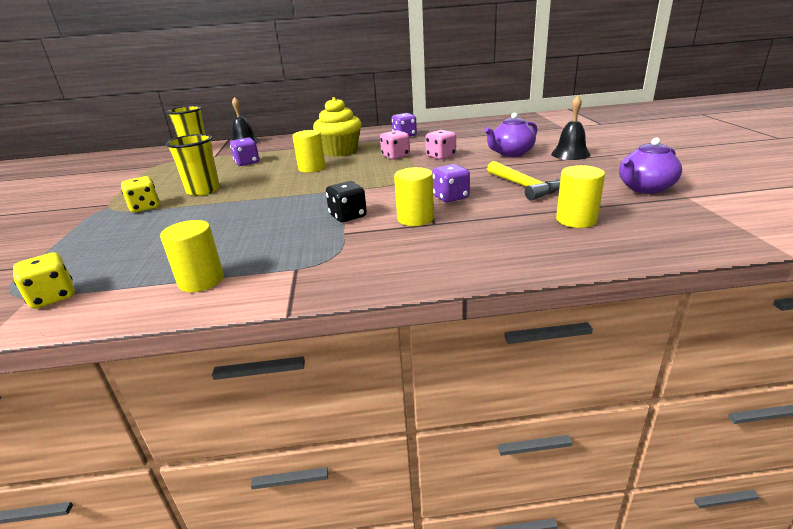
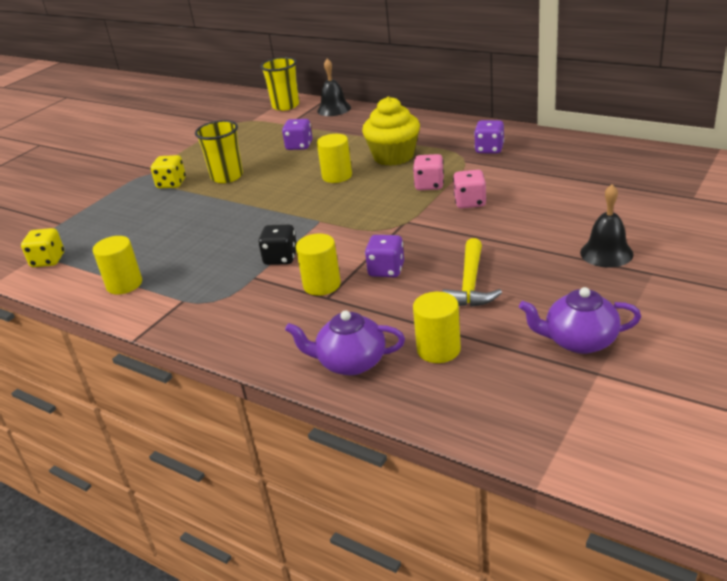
camera: 40 degrees right, 5 degrees up
purple teapot [484,113,537,157] -> purple teapot moved to [285,310,405,375]

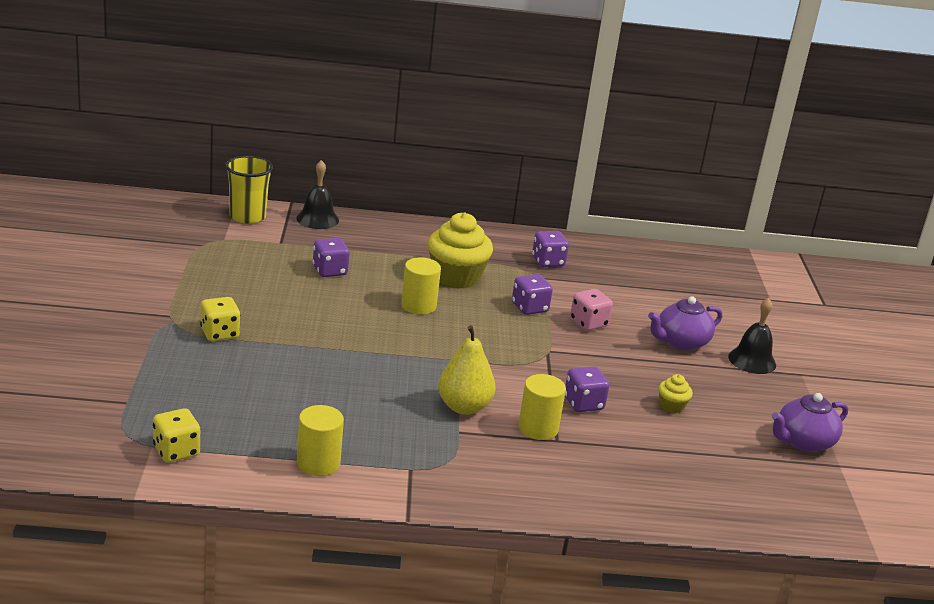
camera: 40 degrees left, 5 degrees down
yellow cup [195,120,243,183] -> none
black dice [258,224,297,265] -> yellow pear [438,325,496,415]
purple teapot [285,310,405,375] -> purple teapot moved to [648,296,722,350]
pink dice [413,154,444,190] -> purple dice [512,274,553,315]
yellow cylinder [413,292,461,363] -> none
yellow hammer [442,238,502,307] -> yellow cupcake [658,374,693,413]

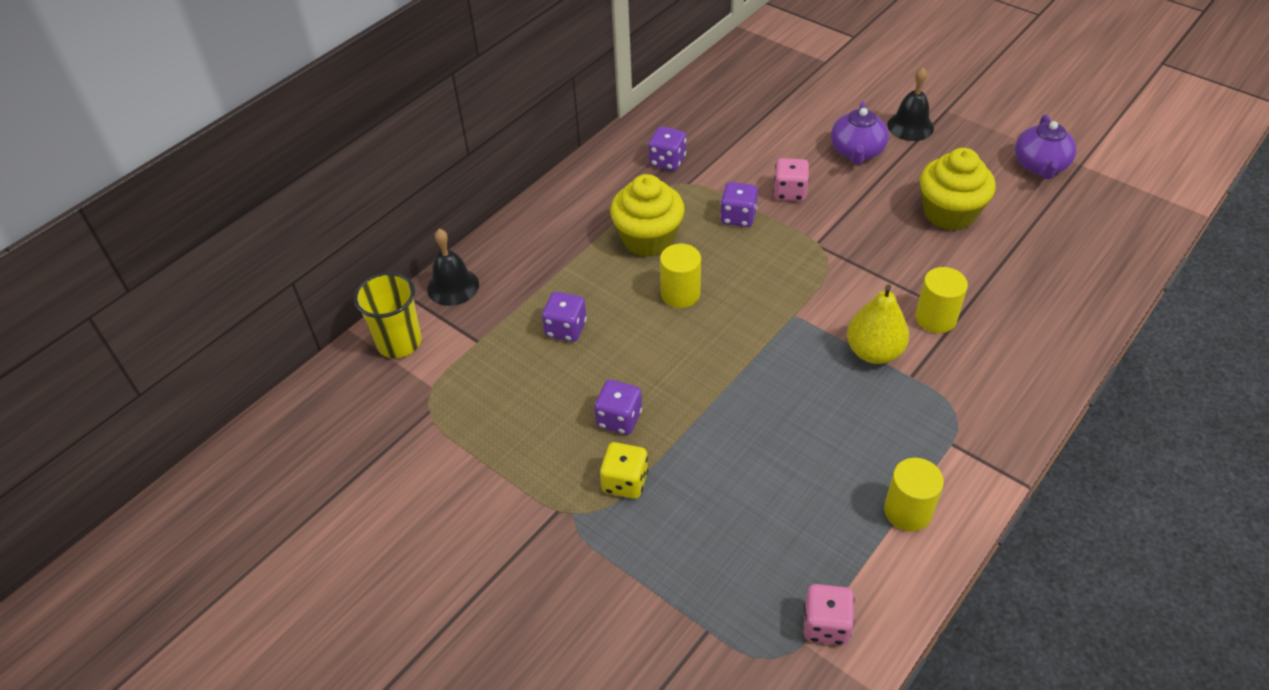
camera: 45 degrees left, 20 degrees up
yellow dice [153,408,201,462] -> pink dice [804,584,855,645]
purple dice [565,366,609,412] -> purple dice moved to [594,380,642,435]
yellow cupcake [658,374,693,413] -> yellow cupcake [920,148,996,230], size x2.17

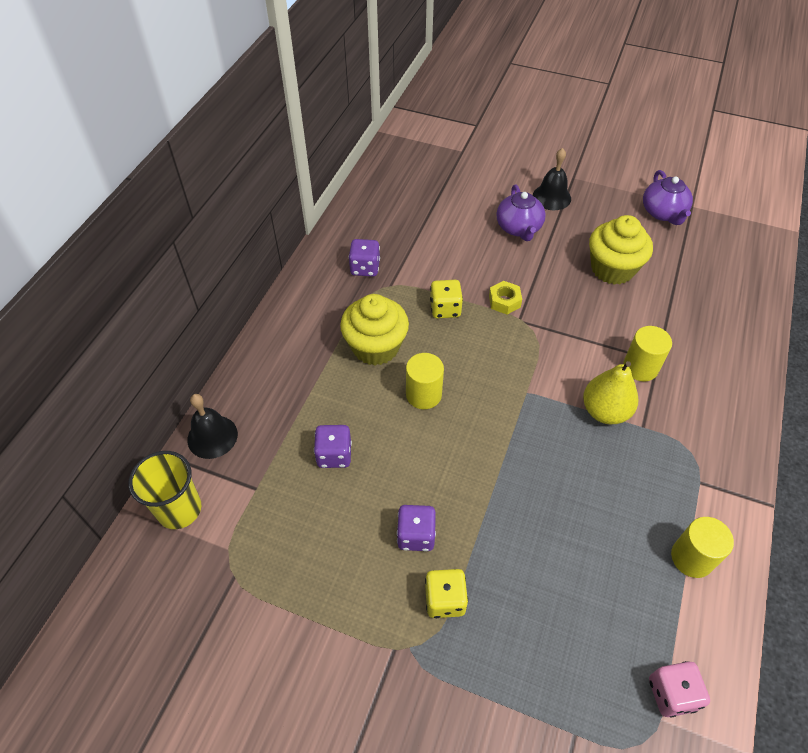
camera: 20 degrees left, 5 degrees up
purple dice [720,182,758,227] -> yellow dice [430,280,463,318]
pink dice [773,158,809,201] -> none
none -> yellow nut [489,281,522,315]

